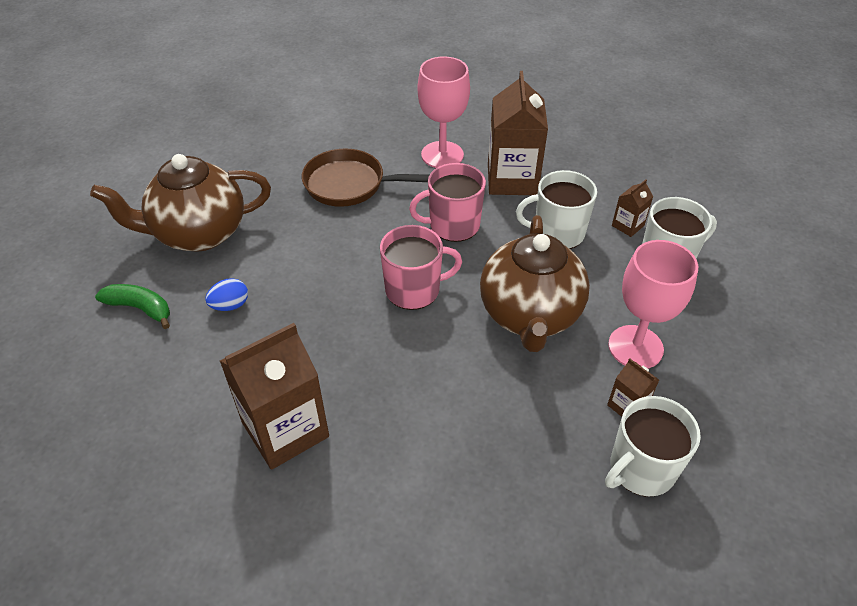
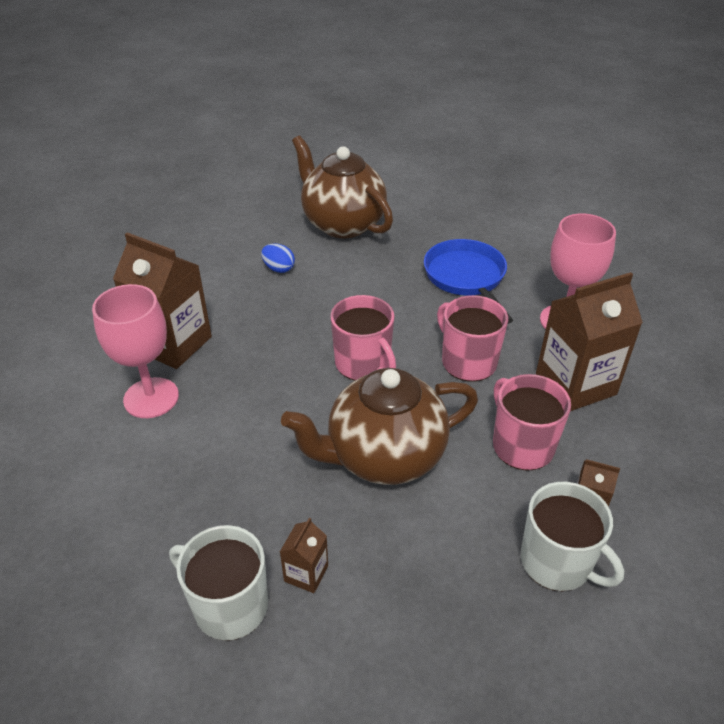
camera: 65 degrees right, 5 degrees down
green banana [95,284,170,329] -> none
brown pan [302,148,429,207] -> blue pan [424,239,513,324]
white mug [516,170,597,249] -> pink mug [493,374,571,471]
pink goblet [608,240,698,368] -> pink goblet moved to [92,284,179,418]

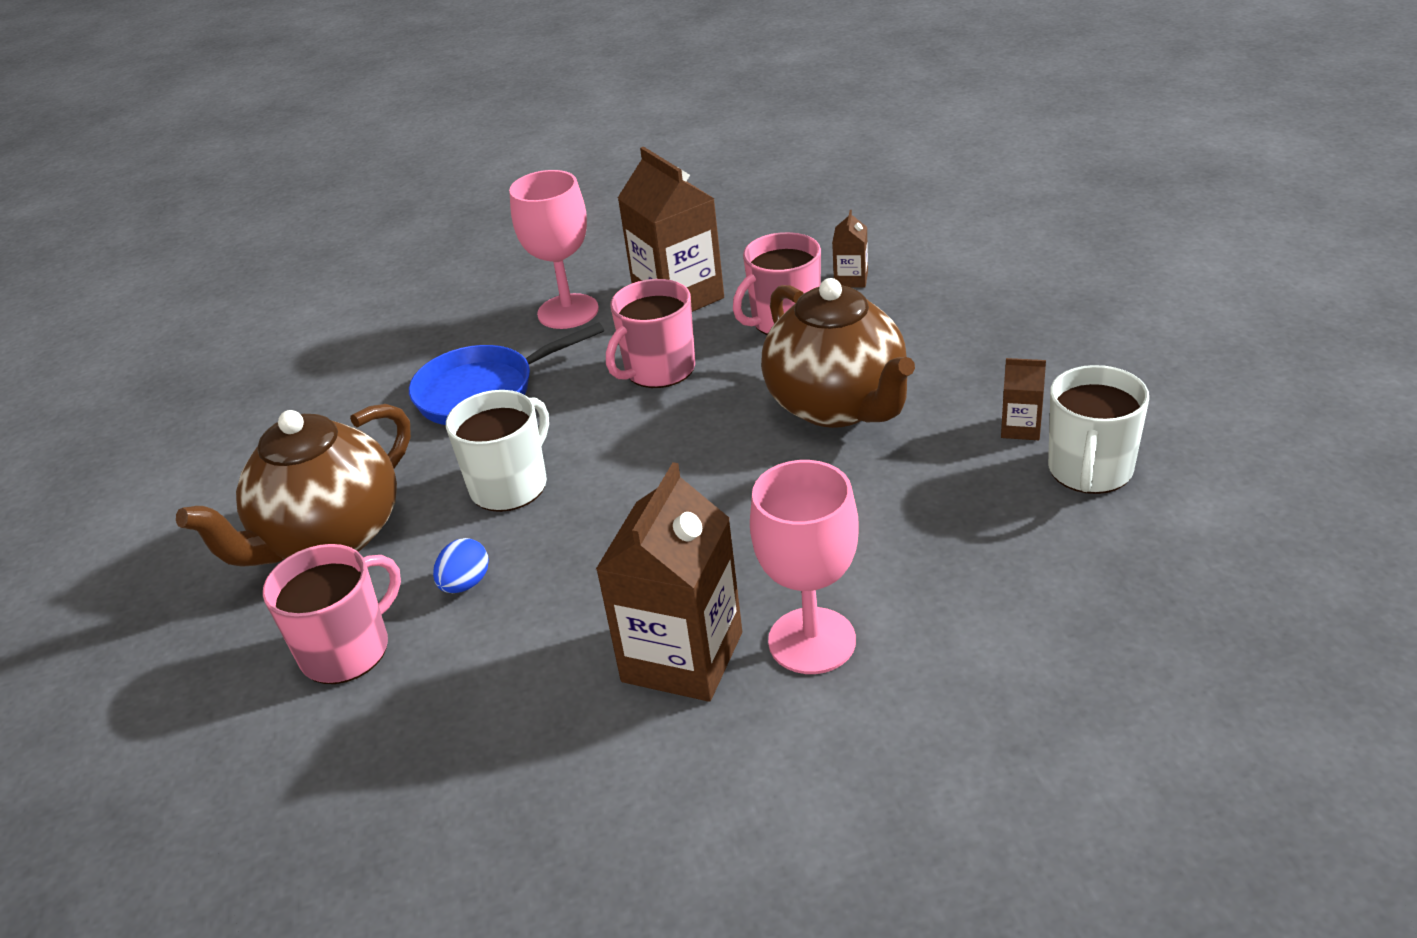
camera: 95 degrees left, 5 degrees down
pink mug [330,295,396,380] -> pink mug moved to [263,544,401,684]
white mug [521,482,624,592] -> white mug moved to [446,390,549,512]

